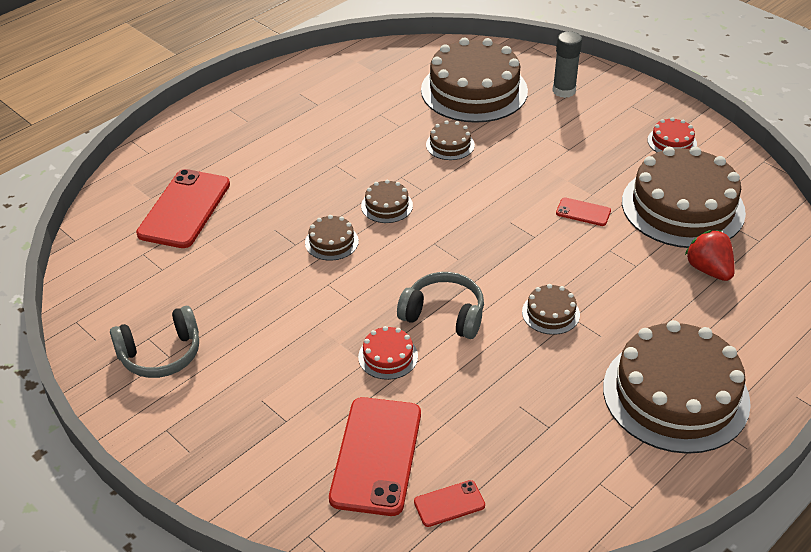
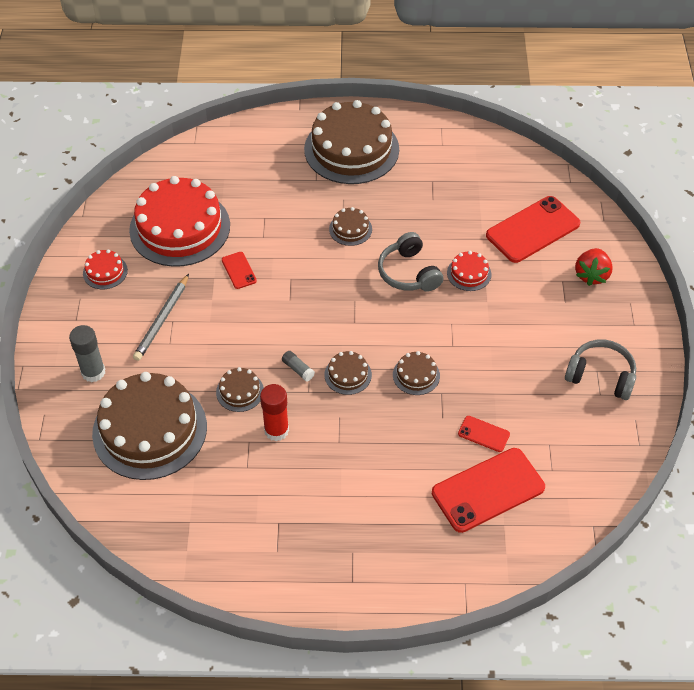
camera: 135 degrees left, 10 degrees up
red phone [414,480,485,527] -> red phone moved to [458,416,510,452]
brown cake [622,146,746,248] -> red cake [129,176,230,267]
red strawberry [685,230,735,281] -> red strawberry moved to [575,248,613,286]
none -> grey pencil [133,274,189,361]
none -> red glue stick [260,384,289,441]
none -> grey glue stick [282,351,315,382]

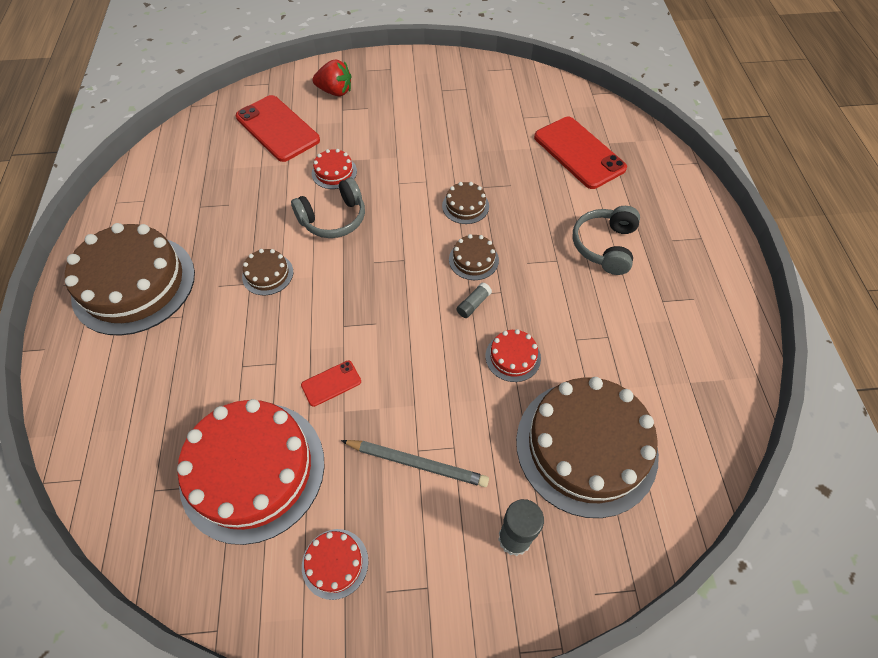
camera: 95 degrees left, 5 degrees up
brown cake [216,367,264,412] -> red cake [486,329,541,382]
red glue stick [260,384,289,441] -> none
red phone [458,416,510,452] -> none
grey headphones [565,340,636,400] -> grey headphones moved to [572,206,640,275]

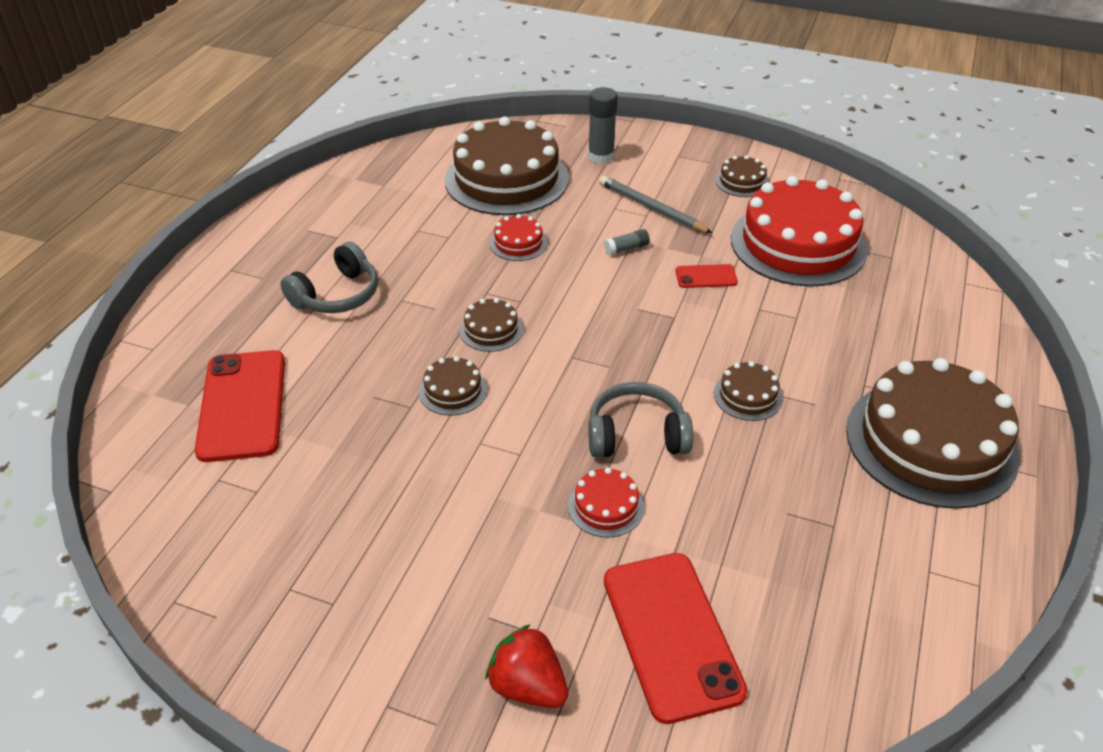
camera: 155 degrees left, 15 degrees down
red cake [302,529,368,600] -> brown cake [715,155,769,197]
grey glue stick [456,283,492,318] -> grey glue stick moved to [604,229,650,255]

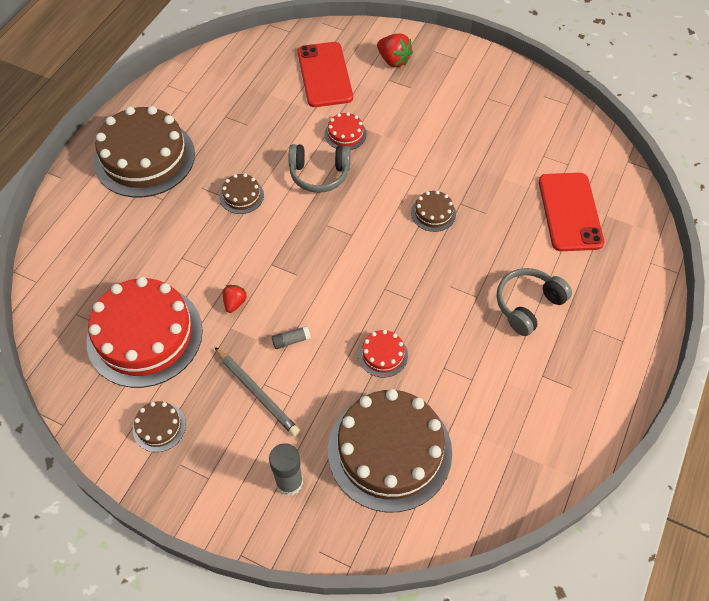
camera: 175 degrees left, 15 degrees up
brown cake [459,298,523,352] -> none
red phone [676,264,738,288] -> red strawberry [223,285,247,313]

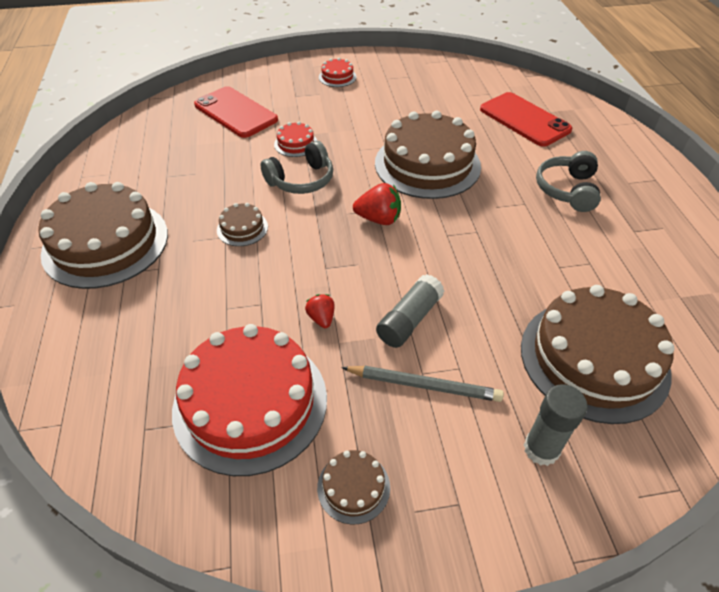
camera: 35 degrees left, 10 degrees down
grey glue stick [272,326,311,349] -> grey glue stick [376,274,444,348], size x1.82
red cake [358,330,408,378] -> red cake moved to [319,58,357,87]
red strawberry [377,34,413,67] -> red strawberry moved to [353,183,401,225]
brown cake [411,190,456,232] -> brown cake [375,110,481,199], size x2.33

